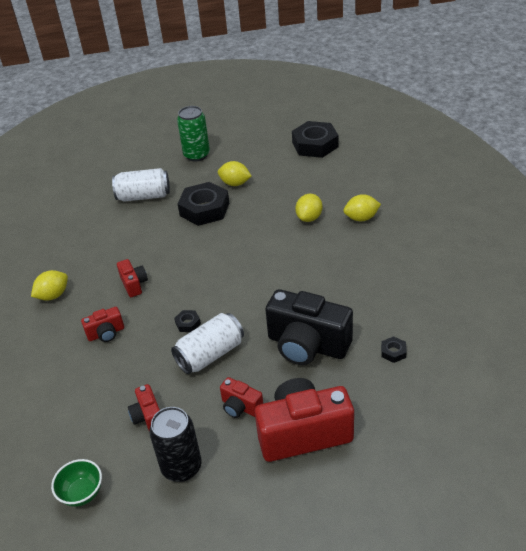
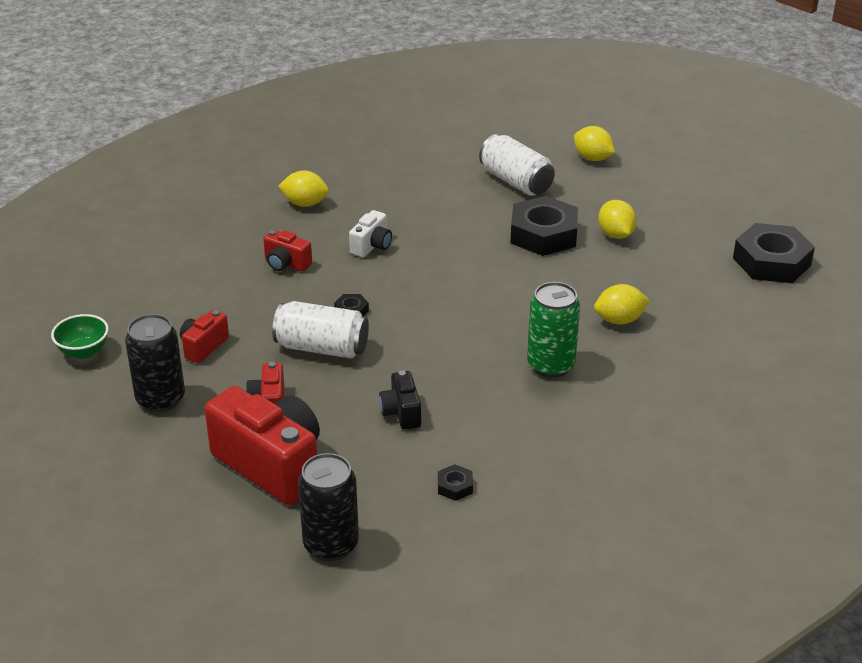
camera: 50 degrees right, 5 degrees down
red camera [117,259,148,297] -> white camera [349,210,392,257]
green can [177,106,210,162] -> green can moved to [527,282,580,378]
black camera [265,289,353,365] -> black camera [379,371,421,430], size x0.48
yellow lemon [343,194,381,221] -> yellow lemon moved to [574,126,615,161]
none -> black can [298,453,359,561]

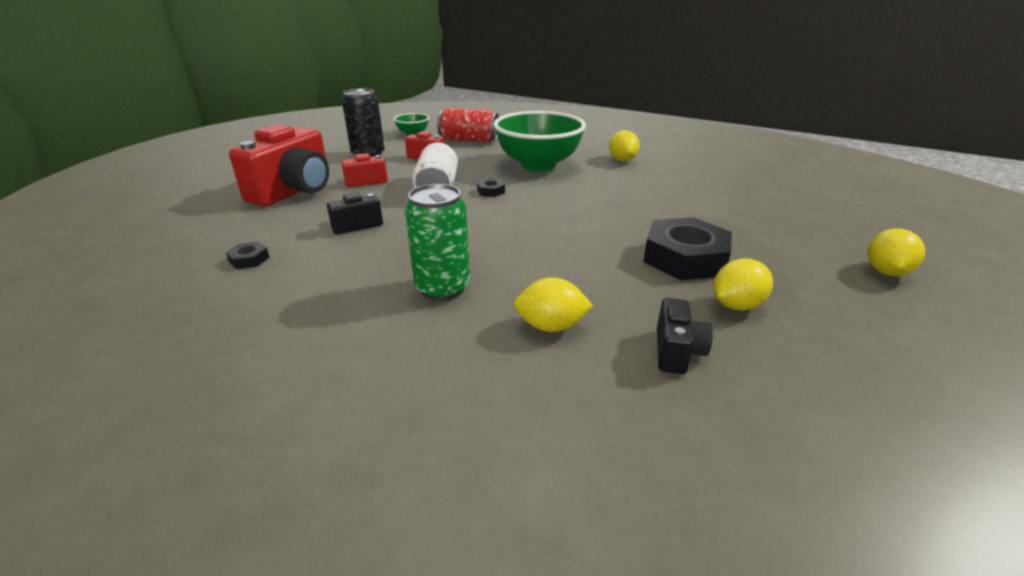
camera: 75 degrees right, 5 degrees down
red camera [263,230,312,271] -> green bowl [493,111,586,171]
black can [298,453,359,561] -> none
white camera [349,210,392,257] -> none
white can [479,134,555,196] -> none
yellow lemon [594,284,650,325] -> yellow lemon turned 60 degrees counterclockwise [514,277,593,332]
black nut [733,223,815,283] -> none
none -> red can [437,107,499,143]
none -> black camera [657,298,713,374]

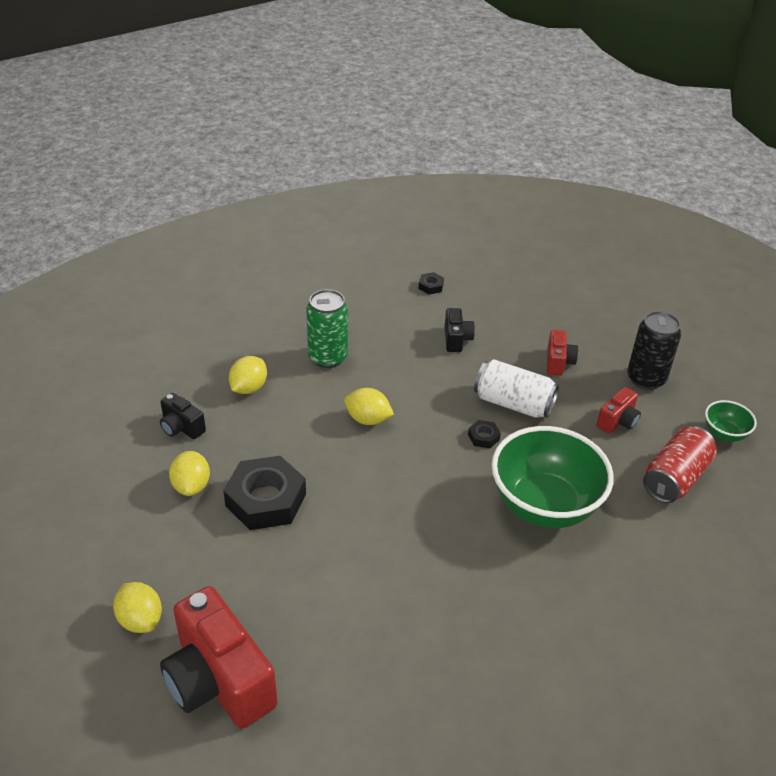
camera: 115 degrees right, 10 degrees up
red camera [229,124,329,206] -> red camera moved to [160,586,277,729]
yellow lemon [609,130,640,161] -> yellow lemon moved to [344,388,394,425]

